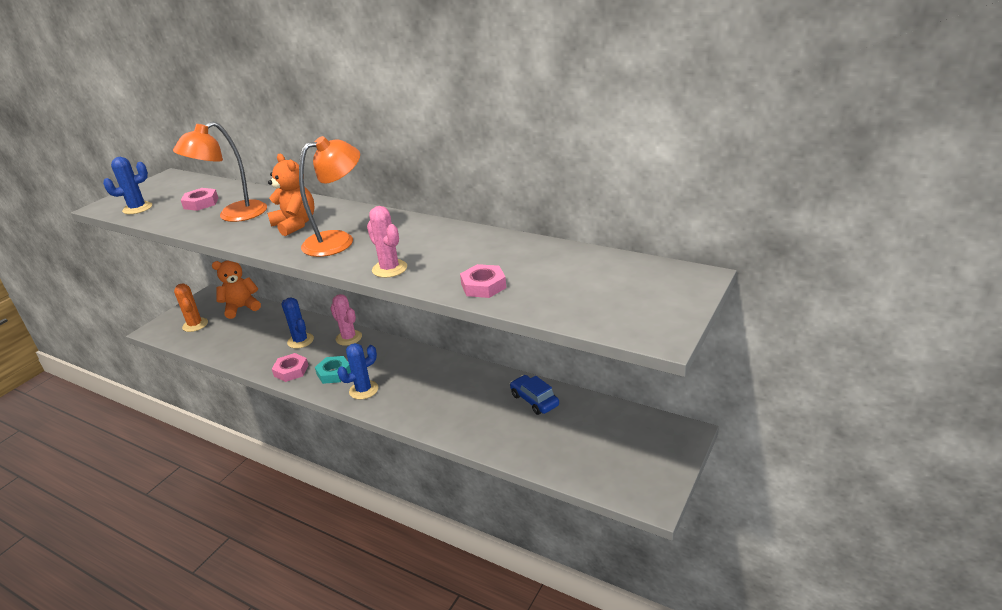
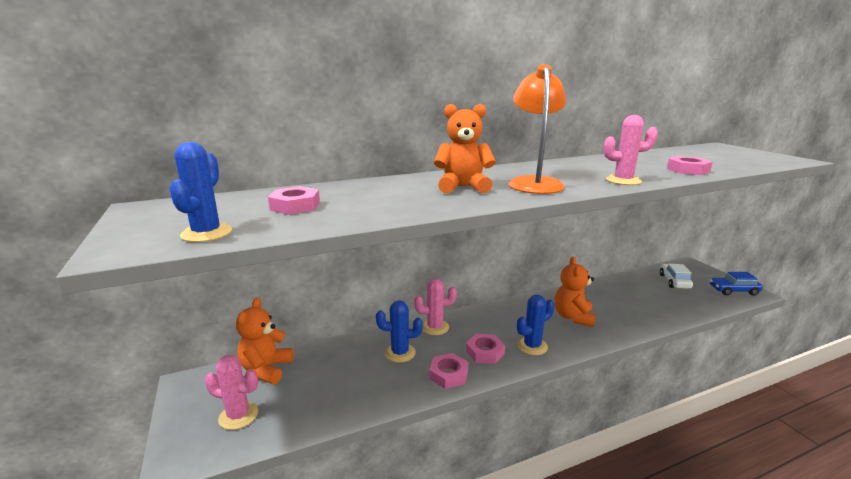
camera: 55 degrees left, 10 degrees down
orange lamp [173,121,267,222] -> none
orange cactus [174,284,208,332] -> pink cactus [205,355,258,430]
turquoise nut [315,356,351,384] -> pink nut [466,334,505,364]
blue cactus [337,343,378,399] -> blue cactus turned 60 degrees clockwise [517,295,555,355]
blue car [510,375,559,415] -> blue car moved to [710,272,763,296]
none -> orange teddy bear [555,257,596,327]
none -> white car [660,264,693,289]

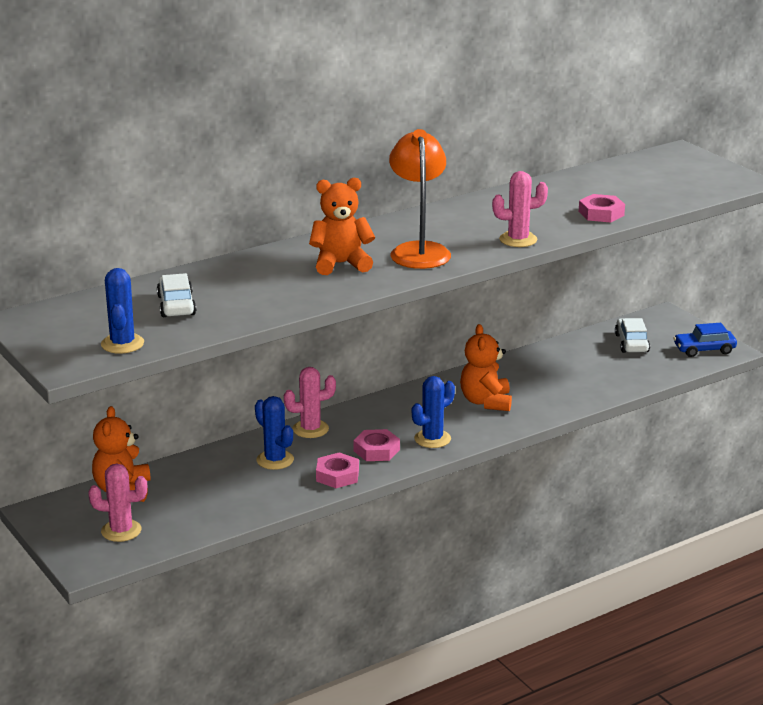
camera: 10 degrees left, 5 degrees up
pink nut [268,186,320,215] -> white car [157,273,196,317]
blue cactus [376,300,423,363] -> blue cactus turned 60 degrees clockwise [255,396,294,470]

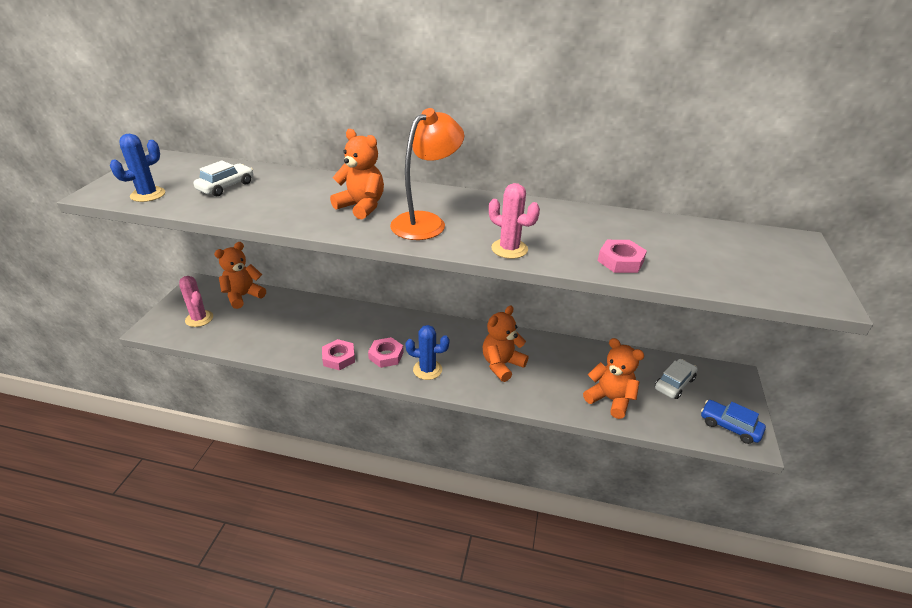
camera: 45 degrees right, 10 degrees up
blue cactus [255,396,294,470] -> none
pink cactus [284,367,336,438] -> none
none -> orange teddy bear [583,338,645,419]

